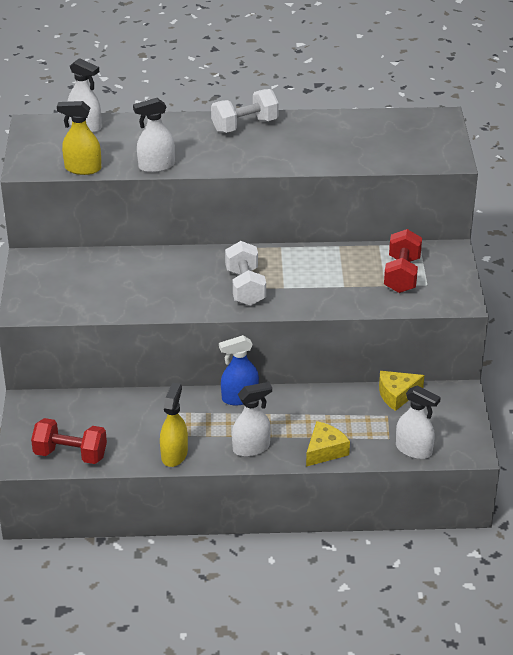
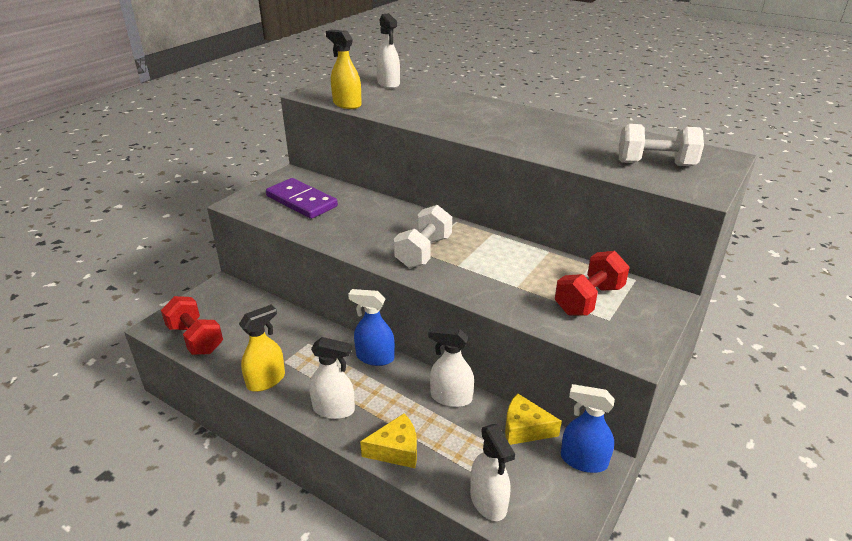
camera: 35 degrees right, 5 degrees down
white spray bottle [133,98,175,173] -> white spray bottle moved to [428,326,474,407]
white dumbbell [211,89,279,133] -> white dumbbell moved to [619,124,704,166]
none -> purple domino [266,178,338,219]
none -> blue spray bottle [561,384,615,473]

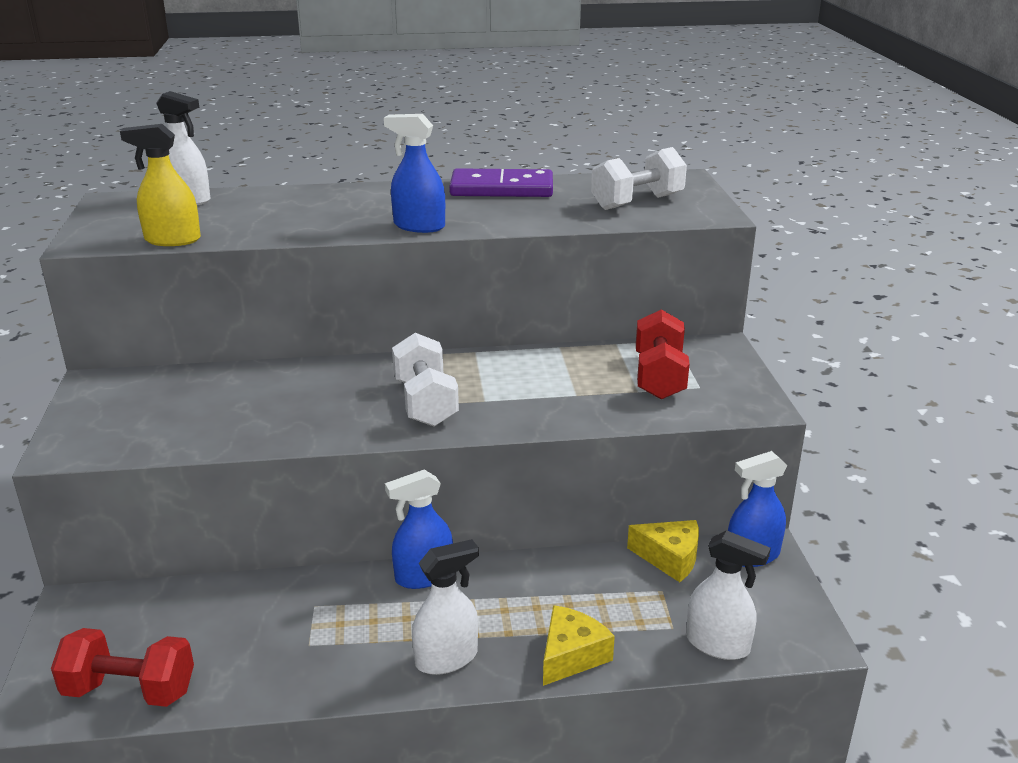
camera: 40 degrees left, 5 degrees down
yellow spray bottle [239,305,285,392] -> none
purple domino [266,178,338,219] -> purple domino moved to [449,168,553,197]
white spray bottle [428,326,474,407] -> none
yellow cheese [505,393,562,445] -> yellow cheese turned 135 degrees counterclockwise [627,520,699,582]
none -> blue spray bottle [384,114,445,233]

